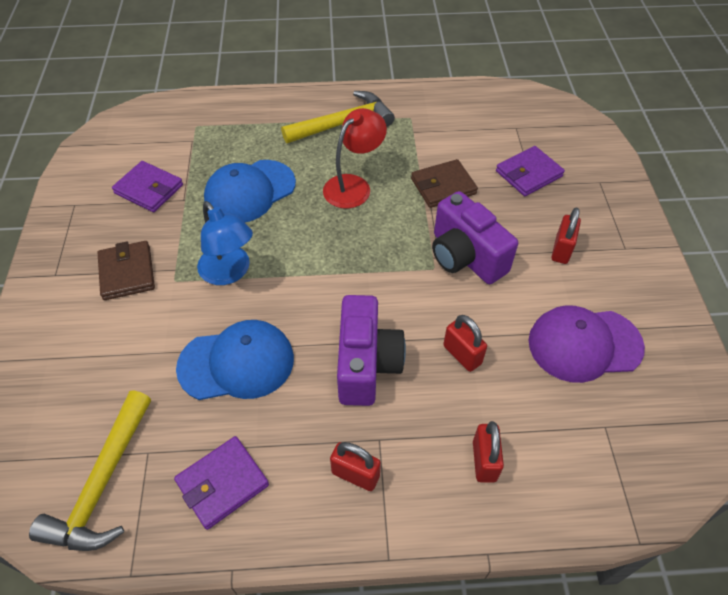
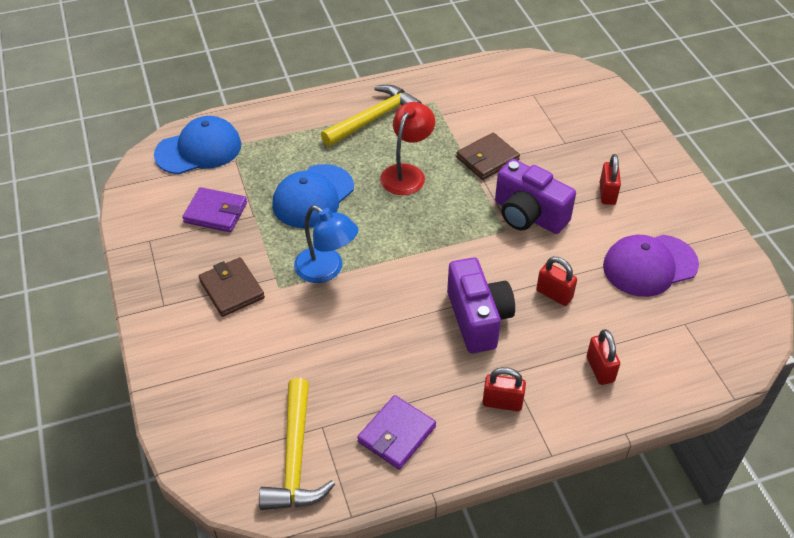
camera: 15 degrees left, 5 degrees down
blue cap [176,320,294,400] -> blue cap moved to [154,116,241,174]
purple wallet [496,146,565,196] -> none

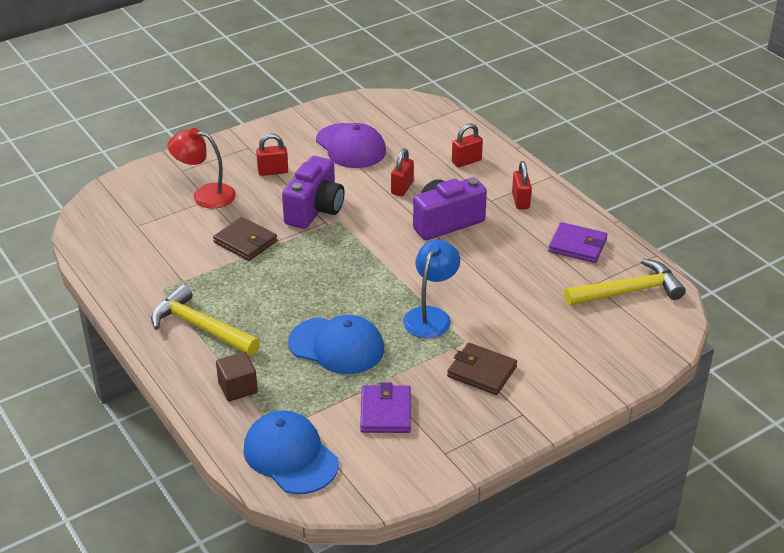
camera: 105 degrees left, 10 degrees down
brown wallet [199,257,265,317] -> brown wallet turned 75 degrees clockwise [447,343,517,395]
red lamp [380,102,435,195] -> red lamp moved to [168,128,236,209]
none -> brown cube [216,352,258,402]

